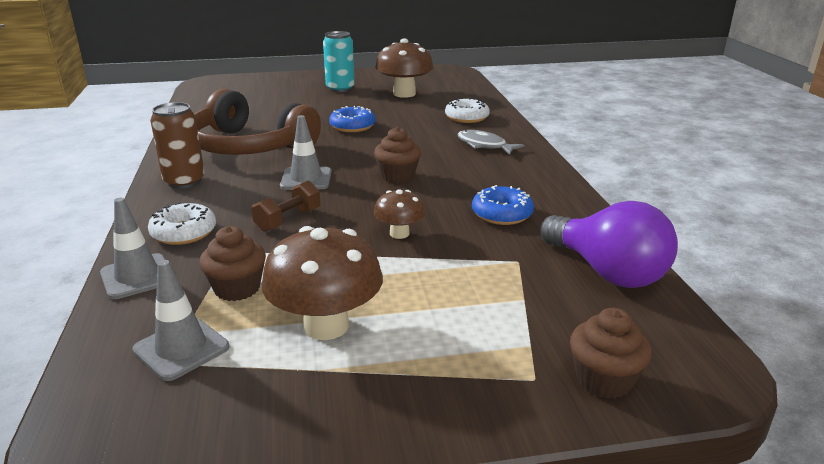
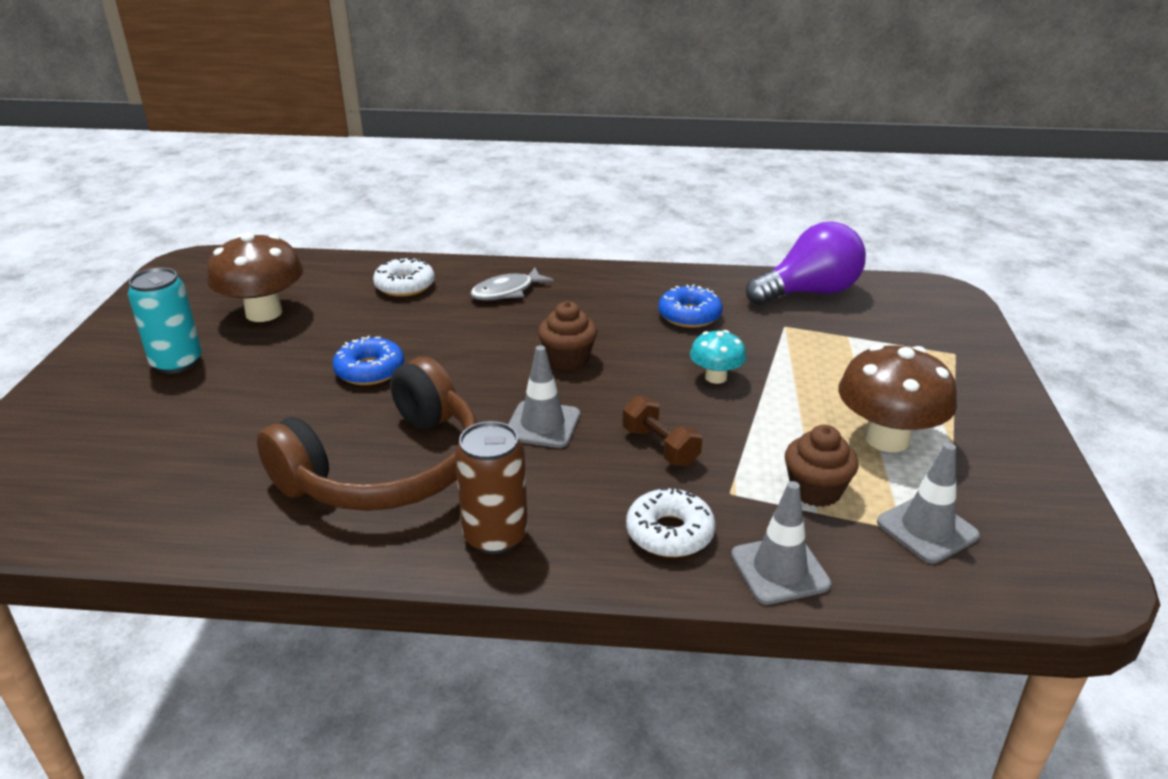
camera: 75 degrees left, 5 degrees up
brown mushroom [374,189,425,239] -> turquoise mushroom [690,330,746,384]
brown cupcake [570,308,652,399] -> none

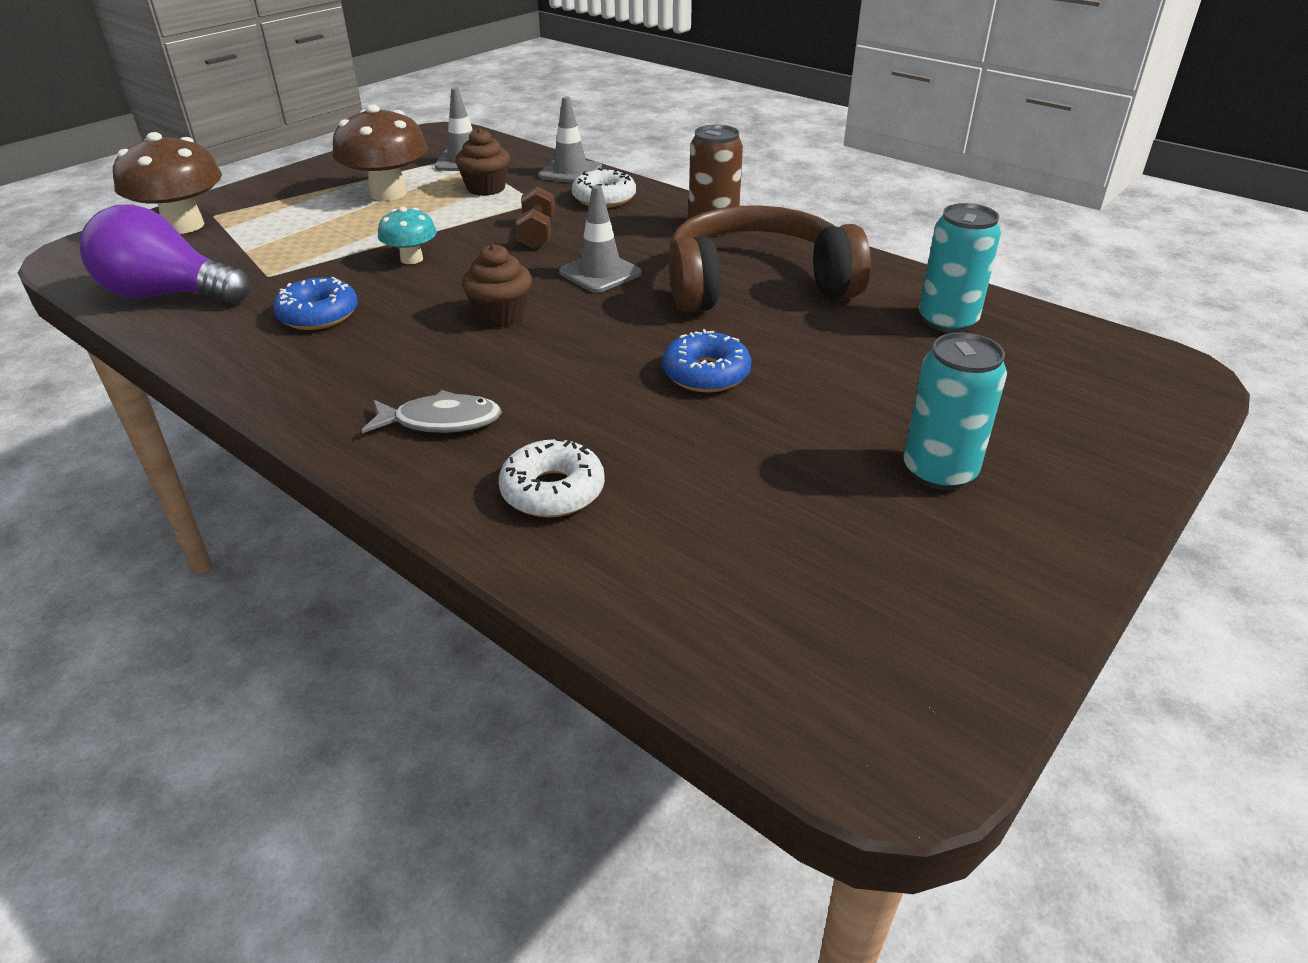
camera: 145 degrees left, 5 degrees up
brown mushroom [207,233,304,322] -> brown mushroom moved to [113,132,222,234]
none -> turquoise can [919,203,1001,333]

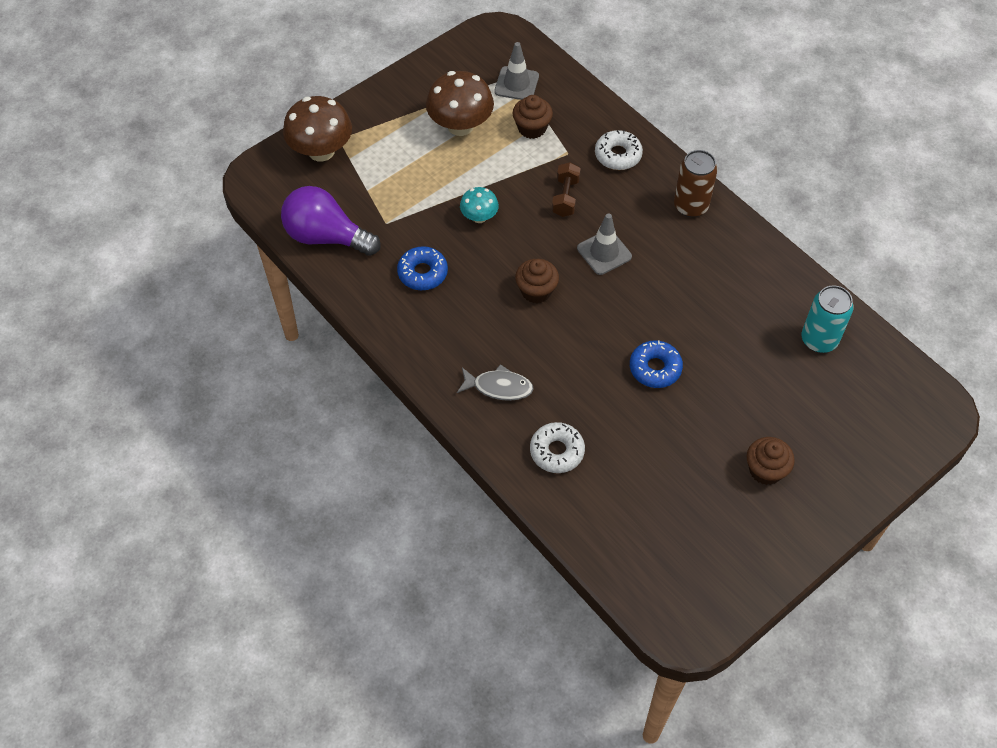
camera: 10 degrees right, 20 degrees up
grey traffic cone [538,96,602,183] -> none
brown headphones [669,205,871,312] -> none
turquoise can [903,332,1007,490] -> brown cupcake [747,437,795,485]

